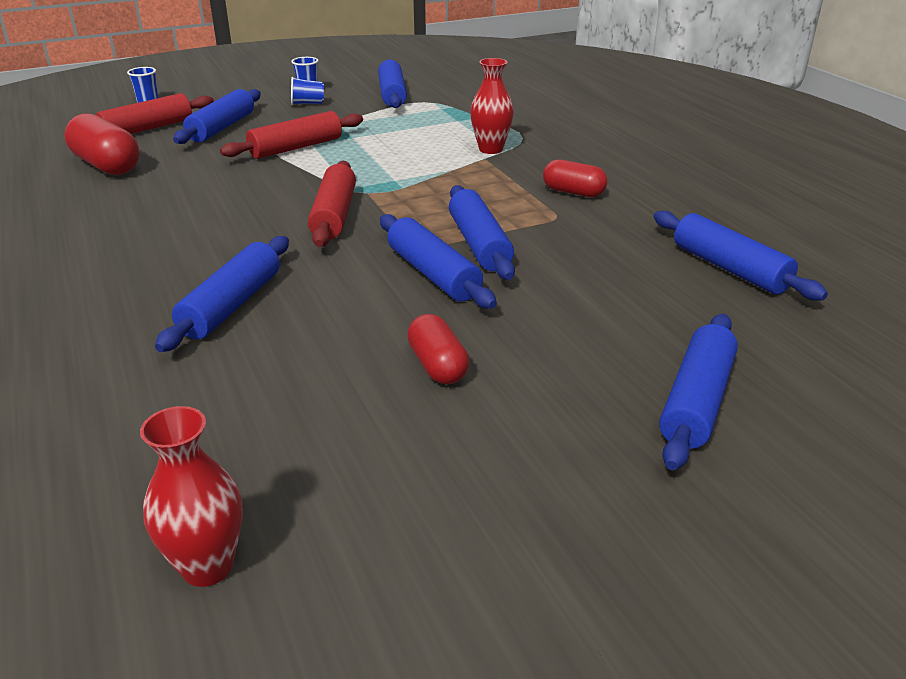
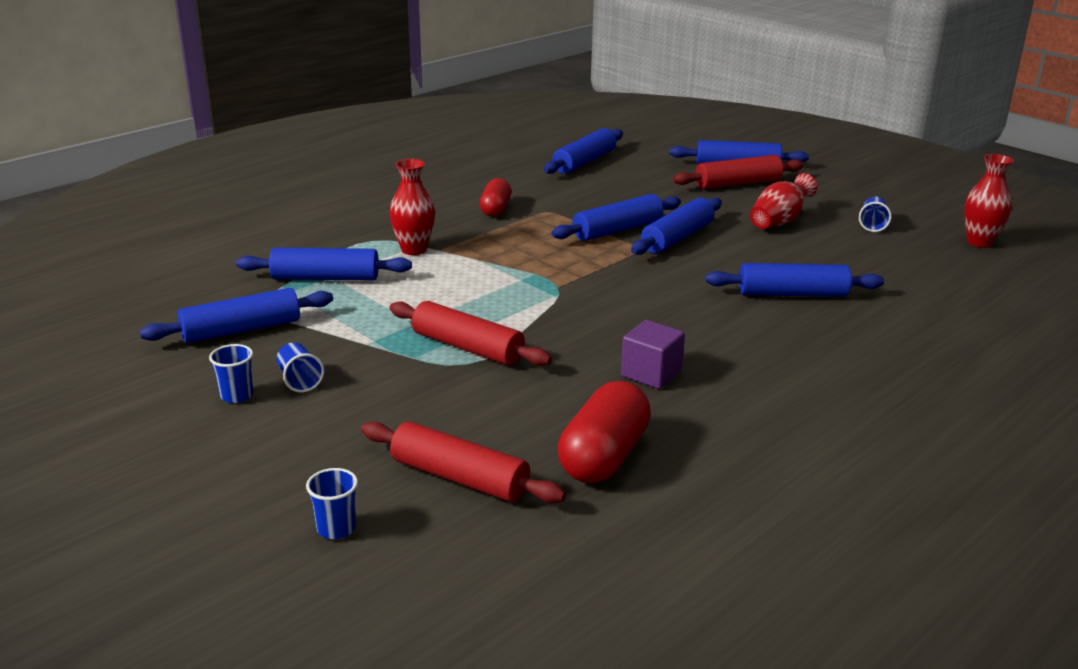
camera: 110 degrees left, 5 degrees down
blue rolling pin [173,89,261,144] -> blue rolling pin moved to [236,248,412,280]
red rolling pin [308,161,356,247] -> red rolling pin moved to [673,155,804,189]
red capsule [407,314,469,384] -> red vase [750,173,817,229]
none -> purple cube [621,320,685,389]
none -> blue cup [859,197,892,232]

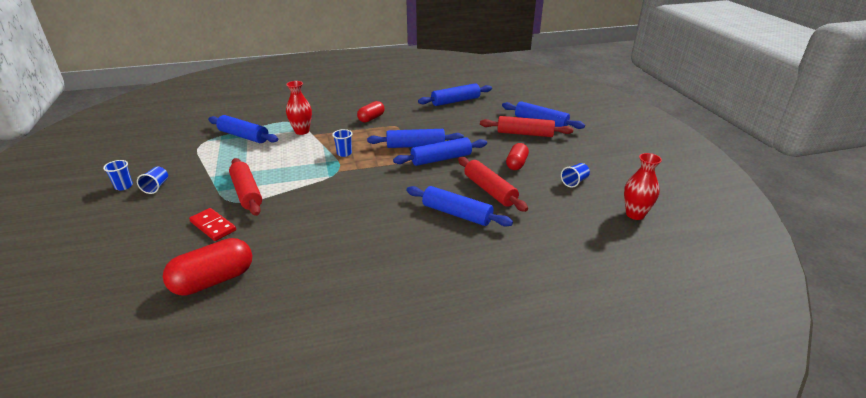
camera: 30 degrees right, 5 degrees up
blue rolling pin [140,288,333,343] -> none
blue cup [306,468,358,539] -> blue cup moved to [332,129,352,157]
red rolling pin [361,421,566,503] -> red rolling pin moved to [458,157,528,212]
purple cube [621,320,685,389] -> none
red vase [750,173,817,229] -> red capsule [506,143,529,170]
none -> red domino [189,208,236,241]

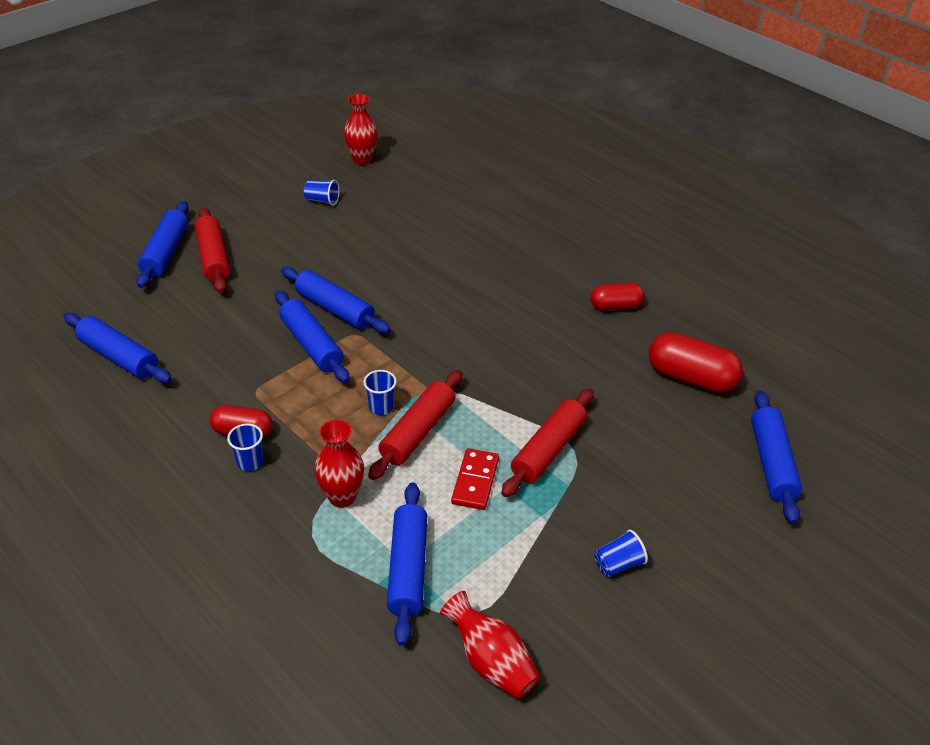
camera: 120 degrees left, 10 degrees up
blue cup [103,160,133,190] -> blue cup moved to [227,424,263,471]
red domino [189,208,236,241] -> red domino moved to [451,448,499,510]
blue rolling pin [406,186,513,227] -> blue rolling pin moved to [751,390,802,524]
red rolling pin [458,157,528,212] -> red rolling pin moved to [368,370,462,480]
red capsule [506,143,529,170] -> red capsule moved to [590,283,645,310]
none -> red vase [440,591,540,699]

